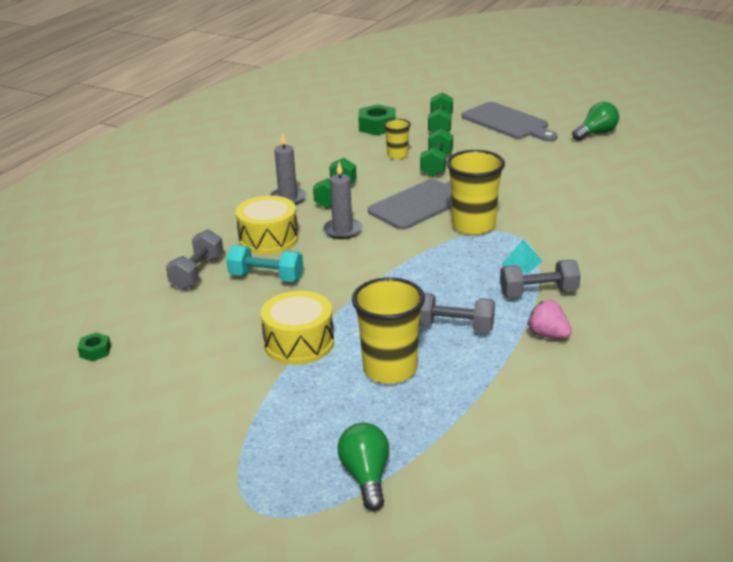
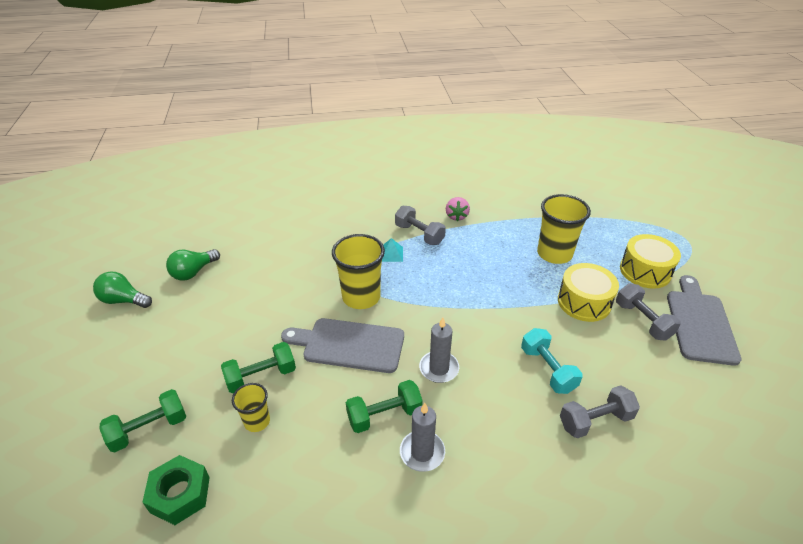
camera: 130 degrees left, 10 degrees up
green nut [77,333,111,361] -> none
yellow drum [235,195,298,255] -> yellow drum moved to [620,234,681,289]
green light bulb [337,423,389,511] -> green light bulb moved to [166,249,220,281]
grey dumbbell [419,293,495,333] -> grey dumbbell moved to [616,283,681,341]
grey cutting board [462,102,558,142] -> grey cutting board moved to [667,275,742,366]

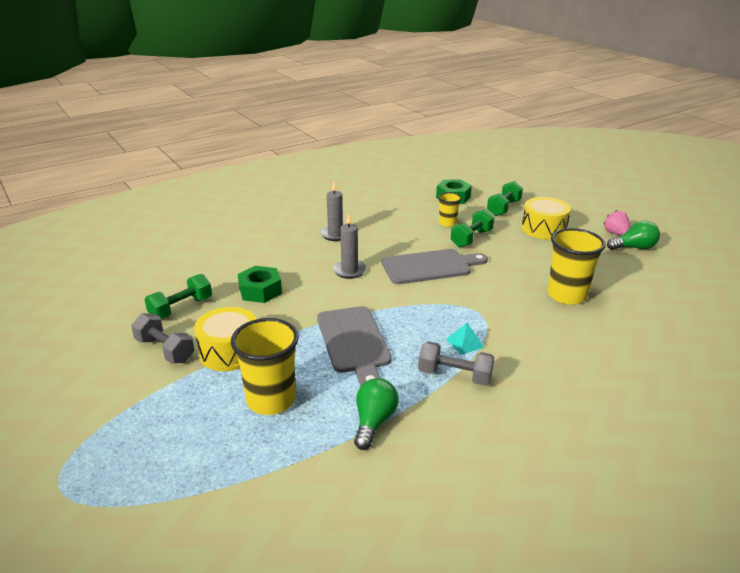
camera: 155 degrees right, 10 degrees down
green light bulb [166,249,220,281] -> green light bulb moved to [354,378,399,450]
yellow cup [332,234,385,309] -> yellow cup moved to [548,228,606,305]
green dumbbell [346,380,423,433] -> green dumbbell moved to [144,274,212,319]
pink strawberry [446,197,470,221] -> pink strawberry moved to [604,210,630,236]
turquoise dumbbell [521,328,583,394] -> green nut [238,266,282,303]
grey dumbbell [560,385,640,438] -> none
yellow drum [620,234,681,289] -> yellow drum moved to [522,197,571,240]
grey cutting board [667,275,742,366] -> grey cutting board moved to [317,306,391,386]

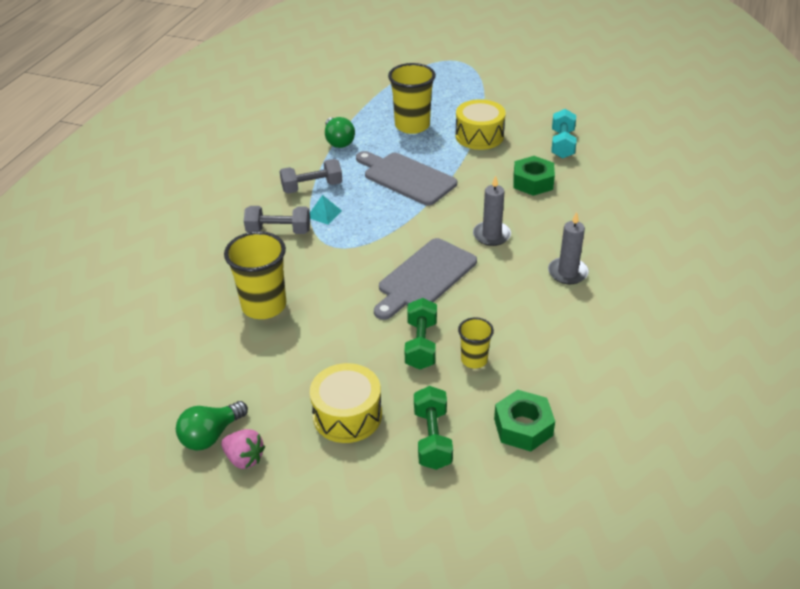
camera: 145 degrees right, 10 degrees up
grey dumbbell [131,313,194,363] -> grey dumbbell moved to [244,206,310,234]
green dumbbell [144,274,212,319] -> turquoise dumbbell [552,109,577,159]

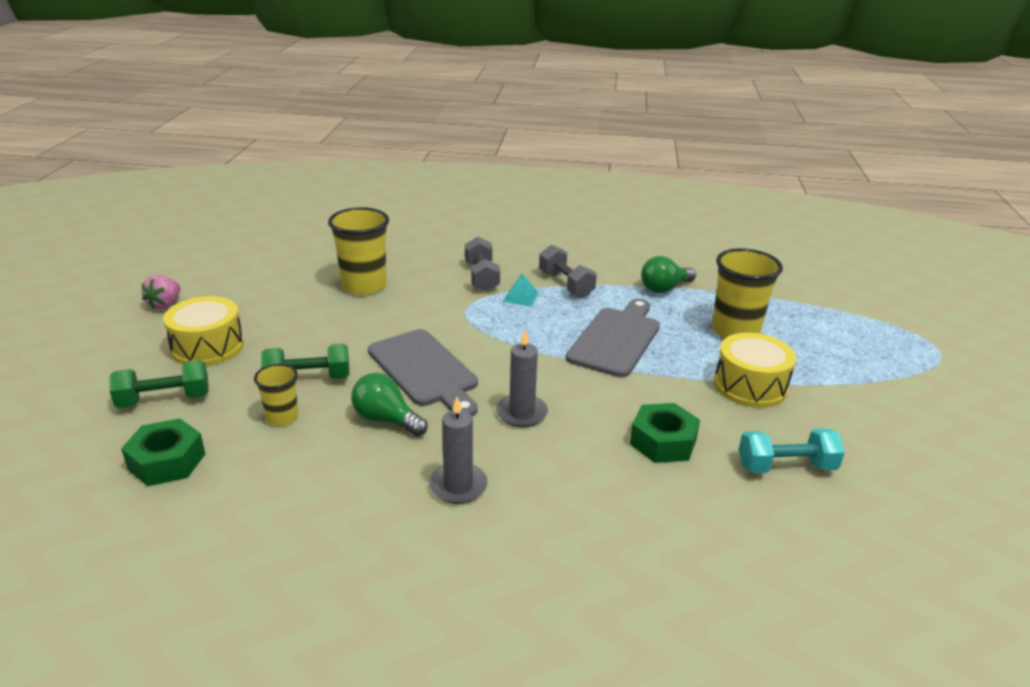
camera: 75 degrees right, 10 degrees down
green light bulb [176,401,248,450] -> green light bulb moved to [351,373,428,436]
grey cutting board [374,238,477,320] -> grey cutting board turned 150 degrees counterclockwise [368,329,478,417]

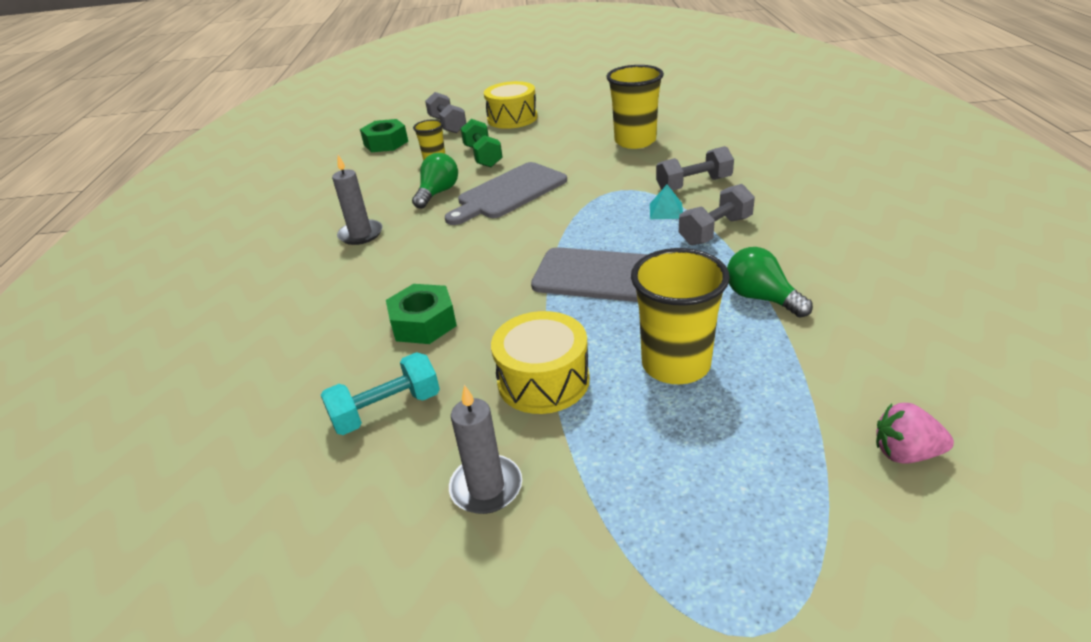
camera: 85 degrees right, 5 degrees up
green dumbbell [109,360,209,408] -> grey dumbbell [425,92,466,133]
pink strawberry [142,275,180,310] -> pink strawberry moved to [876,403,954,464]
grey candle [496,330,548,427] -> grey candle moved to [449,385,522,514]
turquoise dumbbell [739,428,845,473] -> turquoise dumbbell turned 75 degrees clockwise [321,352,440,435]

